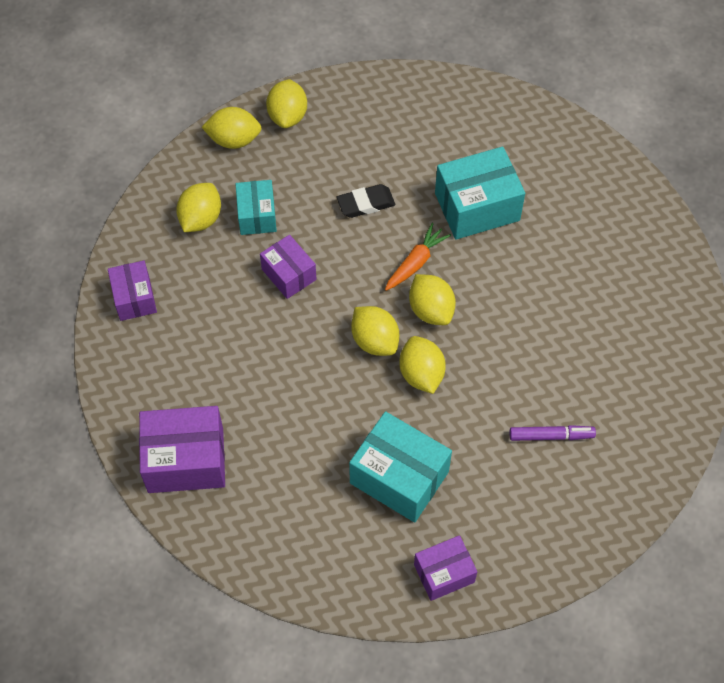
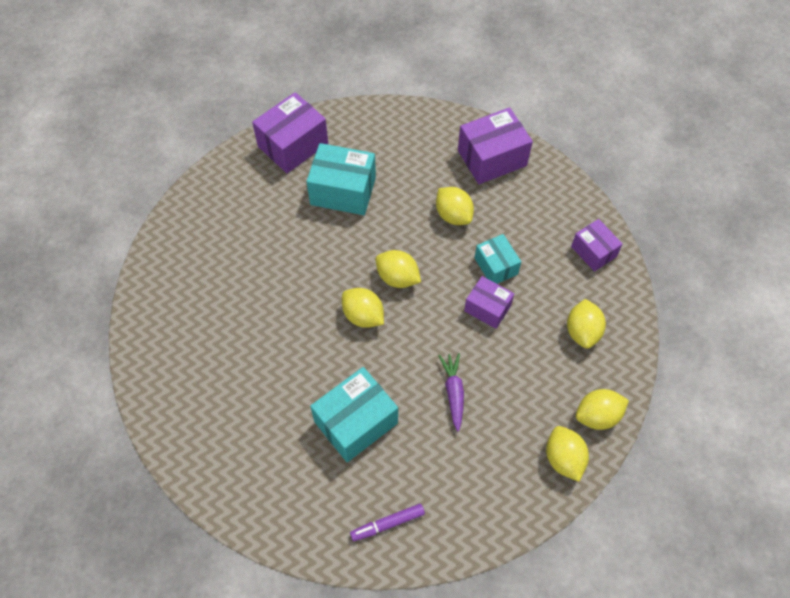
camera: 160 degrees right, 0 degrees up
turquoise box [235,180,277,235] -> turquoise box moved to [475,234,521,284]
black eraser [337,184,395,218] -> purple carrot [439,353,464,431]
orange carrot [385,223,451,291] -> none
yellow lemon [399,336,446,394] -> yellow lemon moved to [436,187,474,225]
purple box [414,535,477,601] -> purple box [252,92,328,173], size x1.64
purple marker [509,425,596,441] -> purple marker moved to [350,504,425,541]

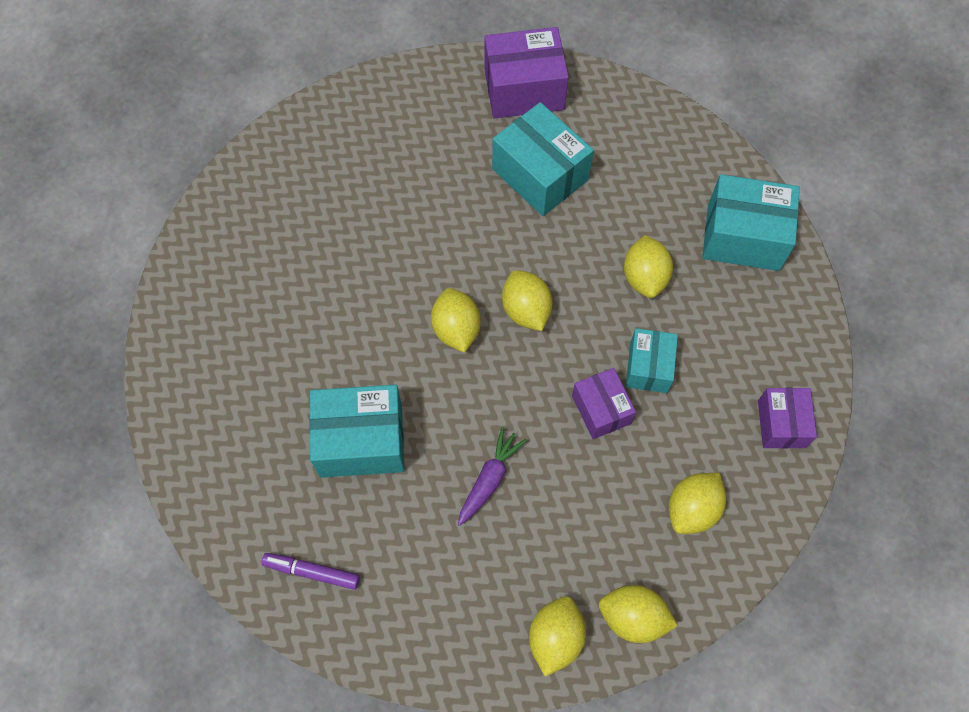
camera: 35 degrees right, 5 degrees up
purple box [458,107,533,184] -> turquoise box [702,174,800,271]

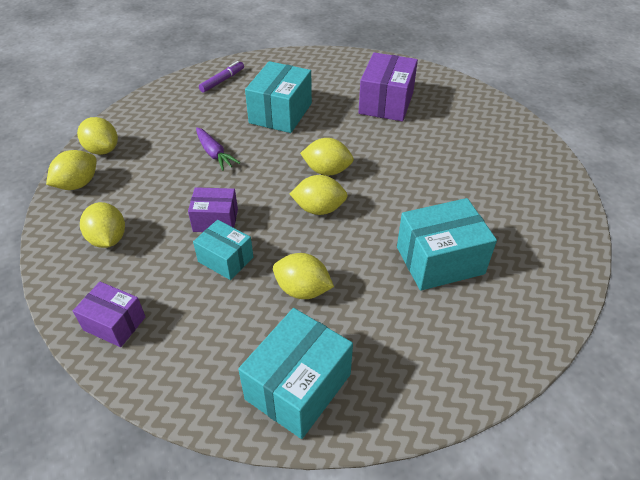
camera: 115 degrees right, 20 degrees down
purple box [484,27,569,118] -> purple box moved to [358,52,418,121]

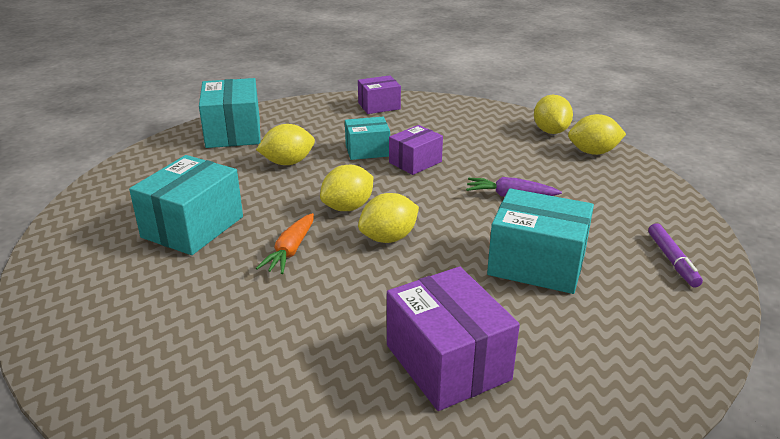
camera: 135 degrees right, 15 degrees down
yellow lemon [80,202,125,248] -> none
turquoise box [245,61,312,133] -> turquoise box turned 45 degrees counterclockwise [487,188,594,294]
none -> orange carrot [256,213,314,274]

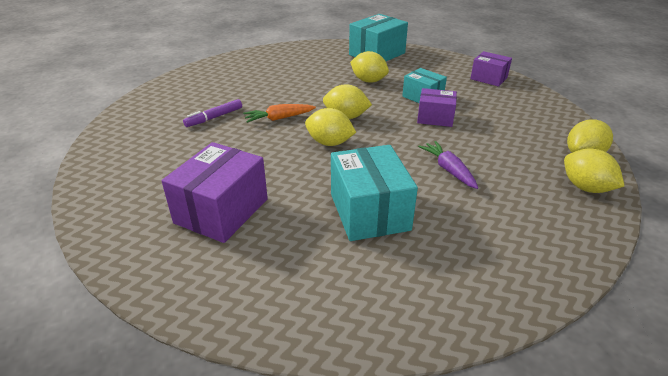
camera: 55 degrees right, 5 degrees up
turquoise box [129,155,243,255] -> none
purple marker [648,223,703,287] -> purple marker moved to [183,99,242,127]

